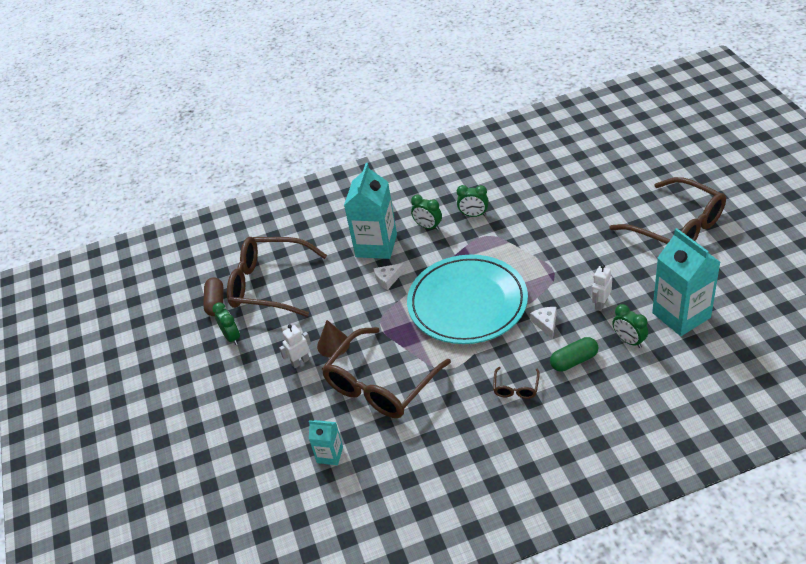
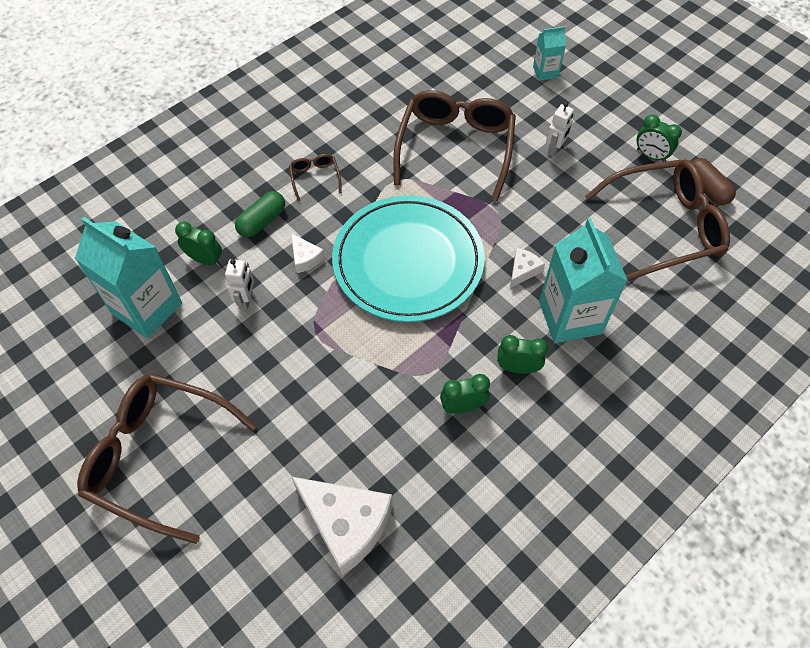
camera: 150 degrees right, 15 degrees up
turquoise carton [309,420,343,465] -> turquoise carton moved to [533,26,566,81]
brown cone [317,320,350,358] -> none
none -> white cheese [291,476,393,575]

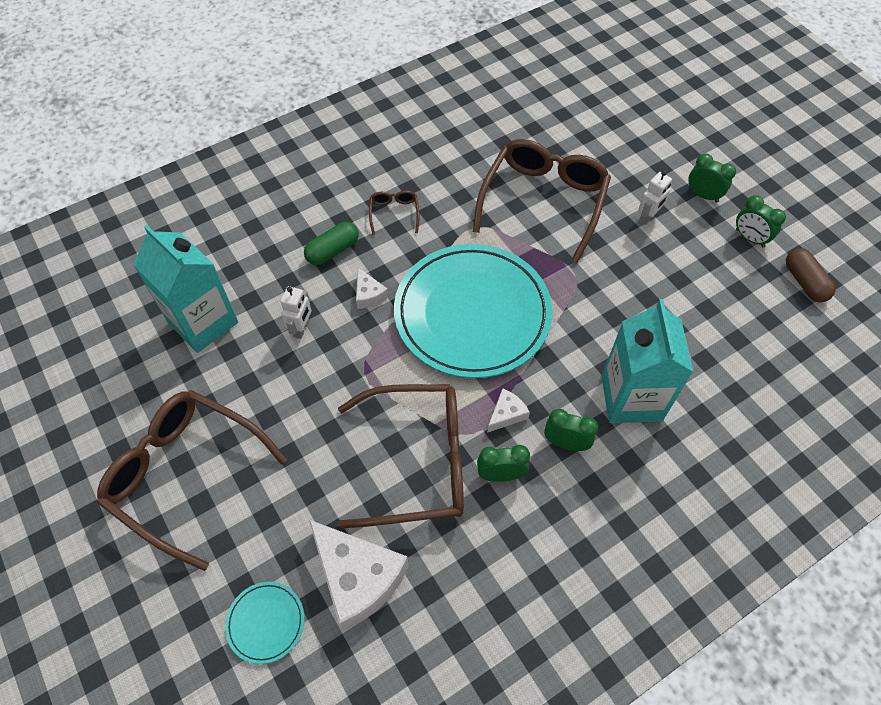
camera: 10 degrees right, 0 degrees up
green clock [175,221,222,266] -> green clock moved to [688,154,736,202]
white cheese [510,248,545,288] -> white cheese moved to [487,388,530,433]
turquoise carton [533,26,566,81] -> none
brown glasses [585,159,730,281] -> brown glasses moved to [337,384,464,529]
none -> turquoise plate [225,582,304,664]

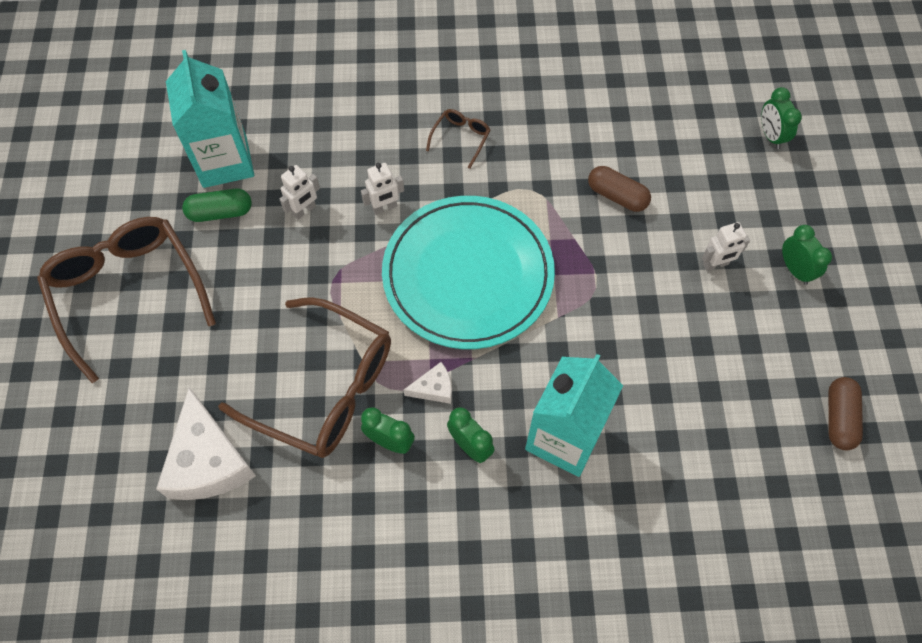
camera: 30 degrees right, 5 degrees up
turquoise plate [225,582,304,664] -> none
green capsule [304,222,359,265] -> green capsule moved to [182,189,252,222]
white cheese [356,267,389,309] -> white robot [361,163,404,215]
brown glasses [473,139,611,264] -> brown capsule [588,166,651,212]
green clock [736,195,786,247] -> green clock moved to [761,87,802,149]

